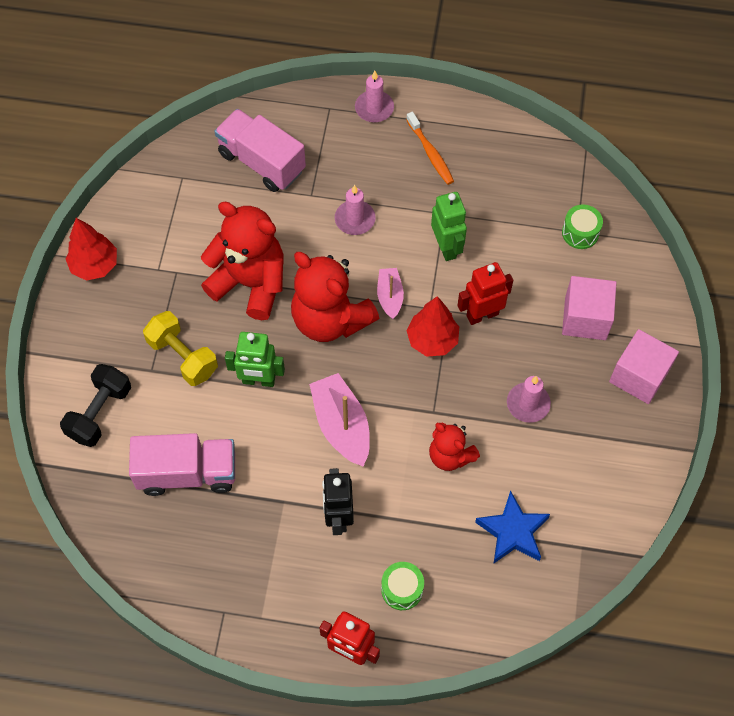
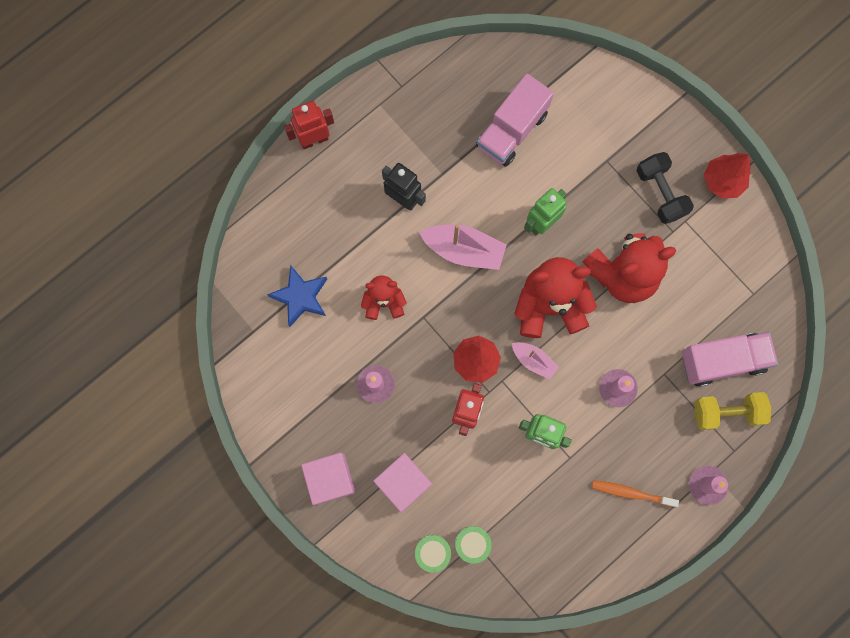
camera: 130 degrees right, 15 degrees up
black dumbbell [60,364,131,447] -> black dumbbell moved to [636,152,694,224]
yellow dumbbell [143,311,218,386] -> yellow dumbbell moved to [695,392,771,430]
green drum [381,562,424,610] -> green drum moved to [415,535,451,573]

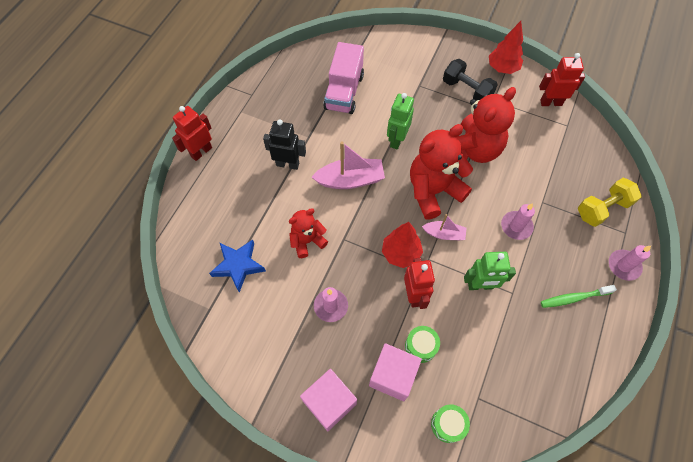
camera: 25 degrees left, 15 degrees down
green drum [455,526,492,564] -> green drum moved to [405,326,440,363]
orange toothbrush [592,480,679,507] -> green toothbrush [541,285,617,308]
pink truck [682,332,778,387] -> none
none -> red robot [539,53,585,106]

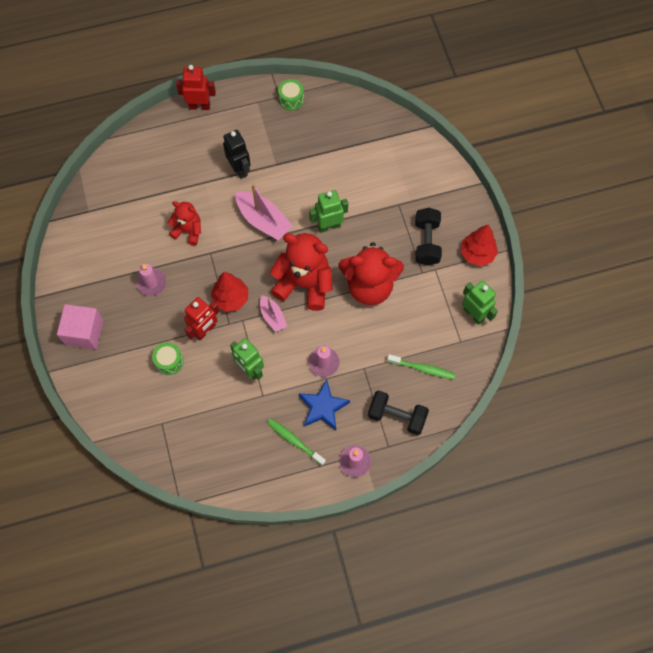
camera: 50 degrees right, 5 degrees up
blue star [209,240,266,292] -> blue star moved to [299,380,350,430]
pink truck [323,42,364,114] -> none
pink cube [369,343,422,401] -> none
green drum [431,404,470,443] -> green drum moved to [278,79,304,110]
red robot [539,53,585,106] -> green robot [462,281,498,325]
yellow dumbbell [578,178,641,227] -> black dumbbell [368,390,429,435]
none -> green toothbrush [387,354,455,379]

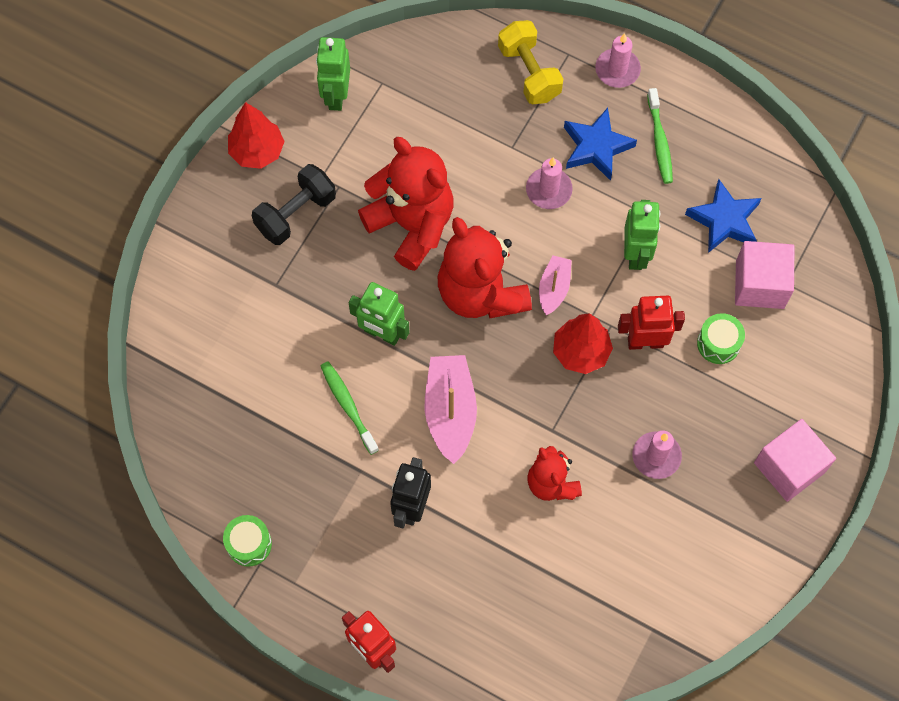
camera: 135 degrees left, 0 degrees up
black dumbbell [368,390,429,435] -> yellow dumbbell [498,20,563,104]
green toothbrush [387,354,455,379] -> green toothbrush moved to [321,361,379,455]
none -> blue star [685,179,761,253]
none -> pink cube [735,241,795,309]

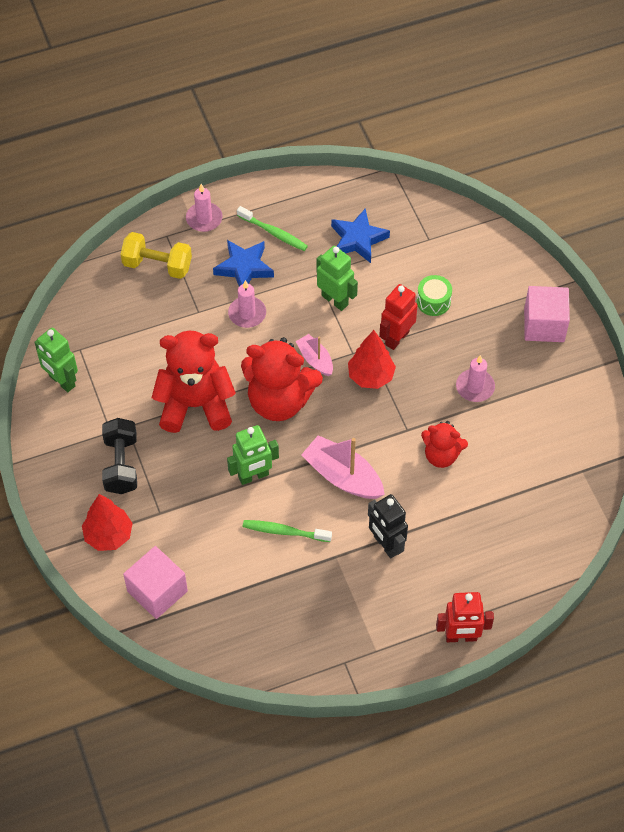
camera: 50 degrees left, 10 degrees down
green drum [223,515,272,567] -> none
red tree [228,102,285,169] -> red tree moved to [82,494,133,551]
pink cube [735,241,795,309] -> pink cube moved to [123,546,188,619]

